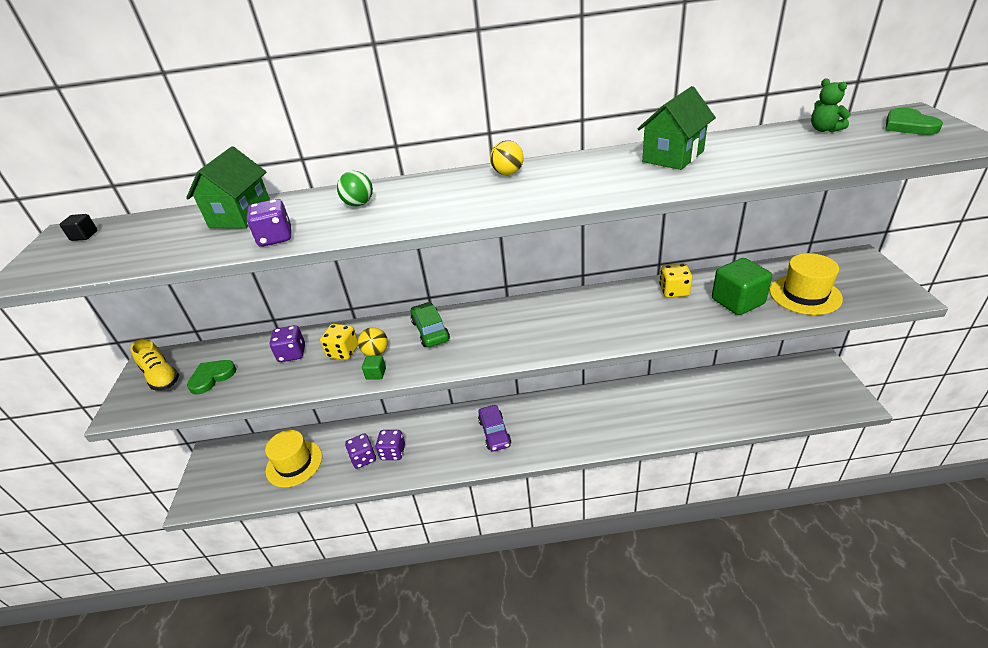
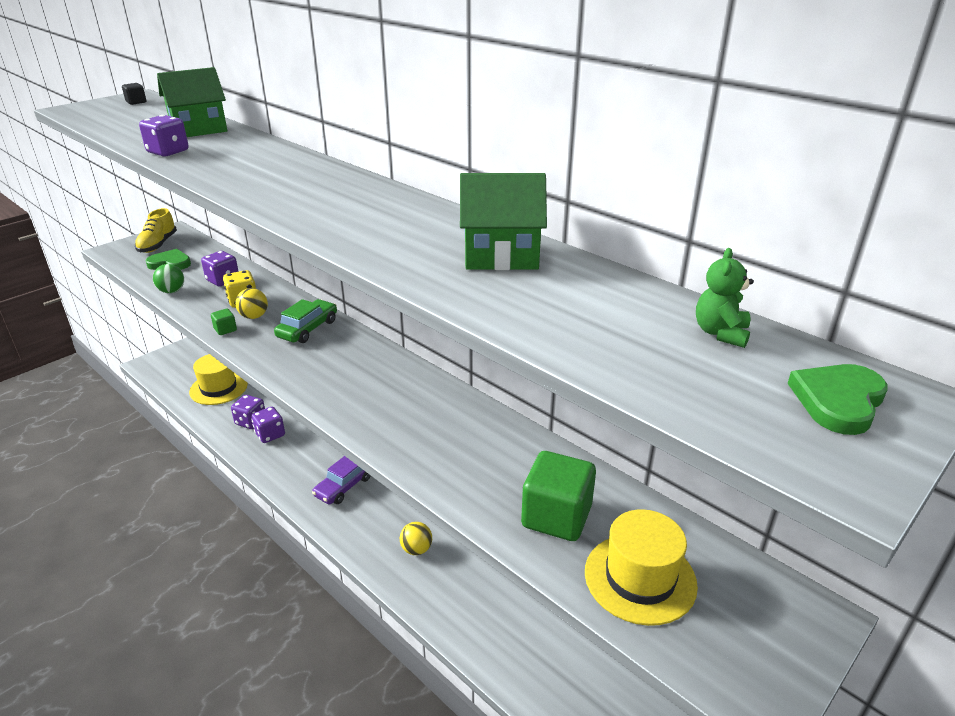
camera: 45 degrees right, 5 degrees down
green ball [337,171,373,206] -> green ball moved to [153,264,184,293]
yellow ball [490,140,524,175] -> yellow ball moved to [400,522,432,555]
yellow dice [659,263,692,298] -> none

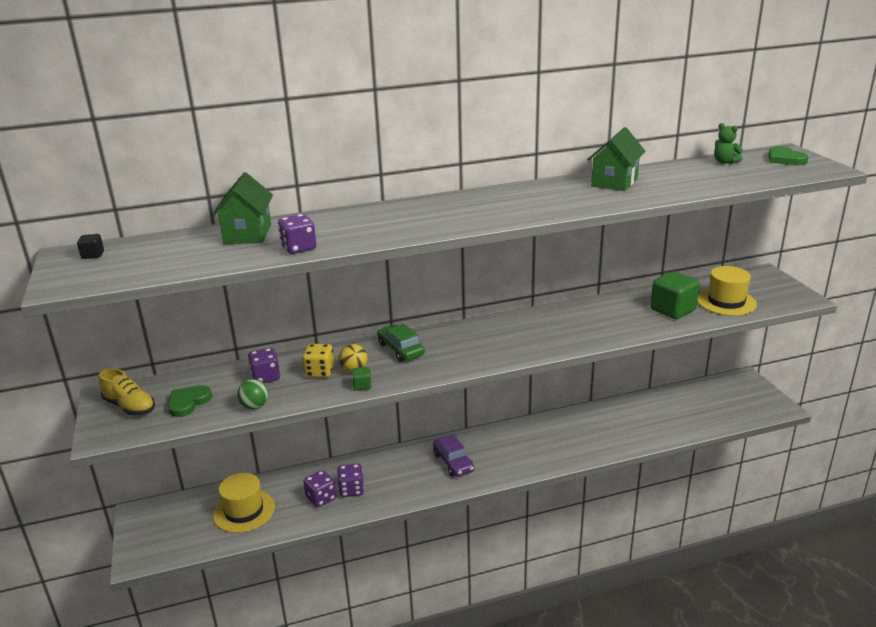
camera: 60 degrees left, 5 degrees down
yellow ball [400,522,432,555] -> none

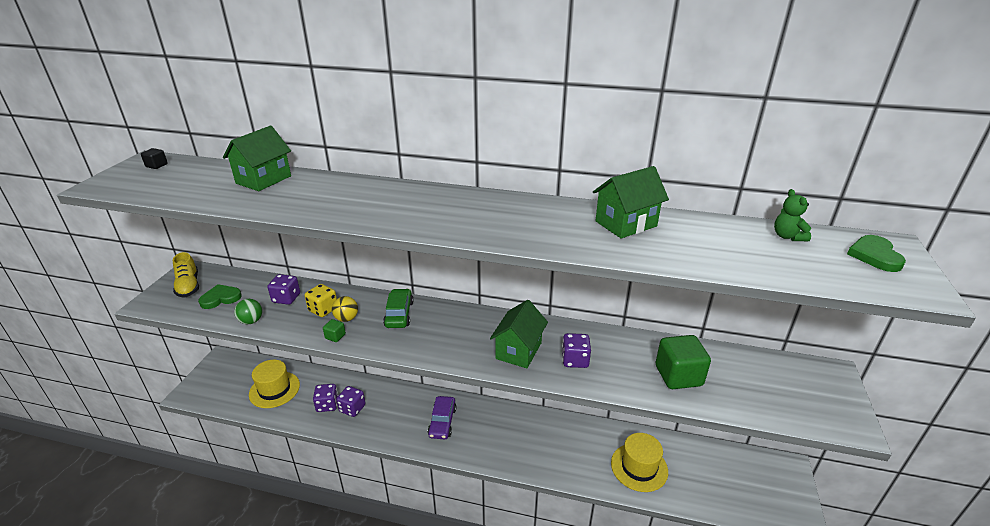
camera: 30 degrees right, 5 degrees up
purple dice [278,214,317,254] -> purple dice moved to [562,333,591,368]
yellow hat [697,266,757,316] -> yellow hat moved to [611,433,668,492]
none -> green house [490,300,548,368]

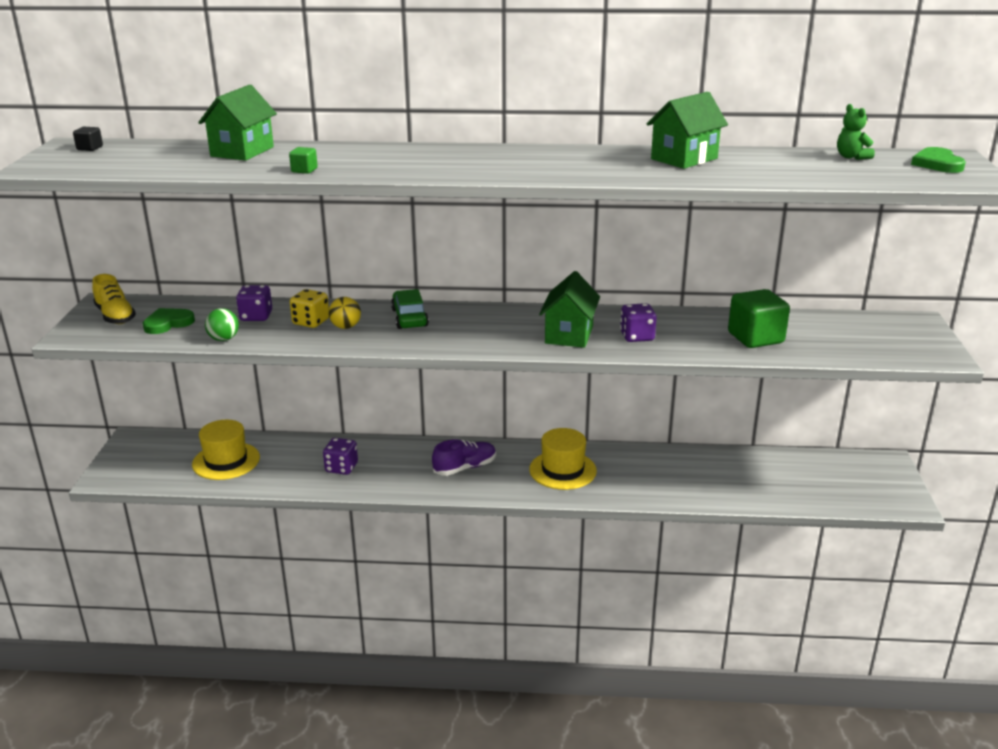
camera: 10 degrees left, 5 degrees down
purple dice [313,384,338,412] -> none
green cube [323,319,346,342] -> green cube moved to [289,147,318,174]
purple car [428,396,457,439] -> purple shoe [432,439,496,476]
yellow hat [611,433,668,492] -> yellow hat moved to [529,428,597,490]

